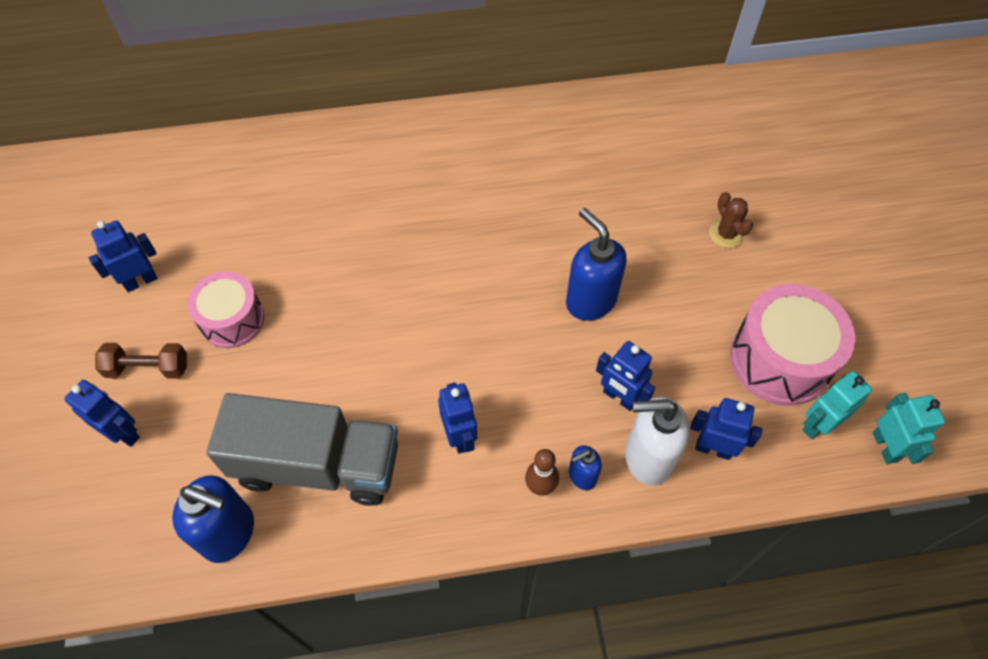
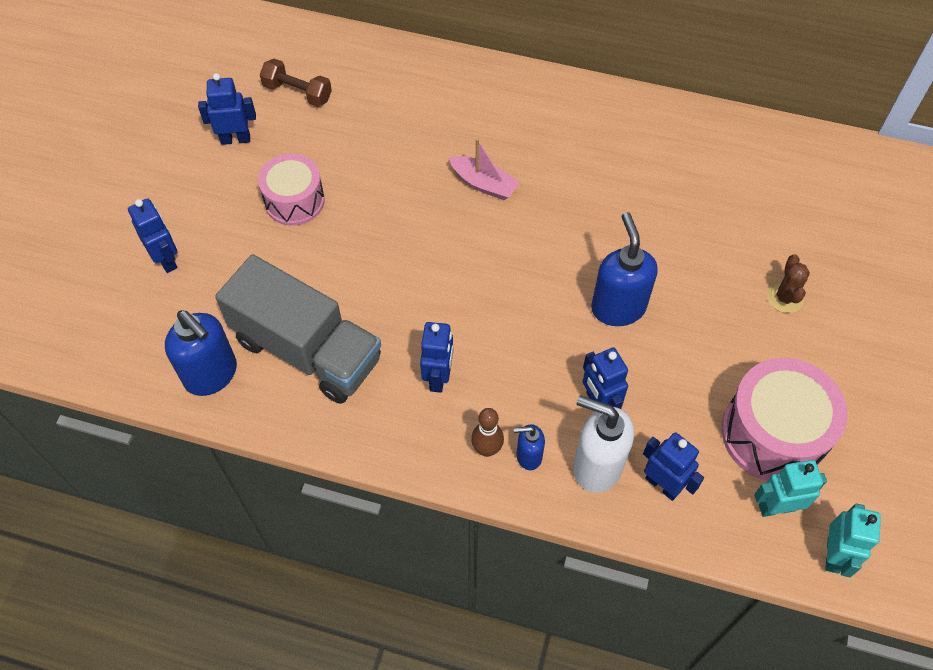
camera: 25 degrees right, 0 degrees up
brown dumbbell [95,343,187,379] -> brown dumbbell moved to [260,59,332,107]
none -> pink boat [449,138,520,200]

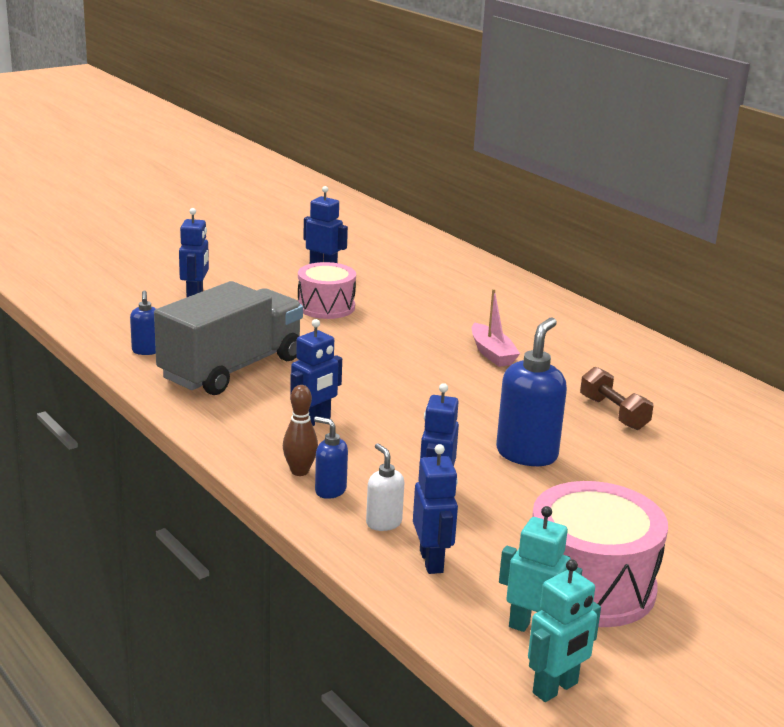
camera: 35 degrees right, 35 degrees down
blue soap dispenser [165,310,237,396] -> blue soap dispenser [130,291,156,355], size x0.53
grey truck [215,254,381,404] -> grey truck turned 120 degrees counterclockwise [154,281,303,395]
brown dumbbell [260,59,332,107] -> brown dumbbell moved to [580,367,653,430]
white soap dispenser [573,395,634,493] -> white soap dispenser [366,443,404,531], size x0.53
brown cactus [767,254,810,313] -> none

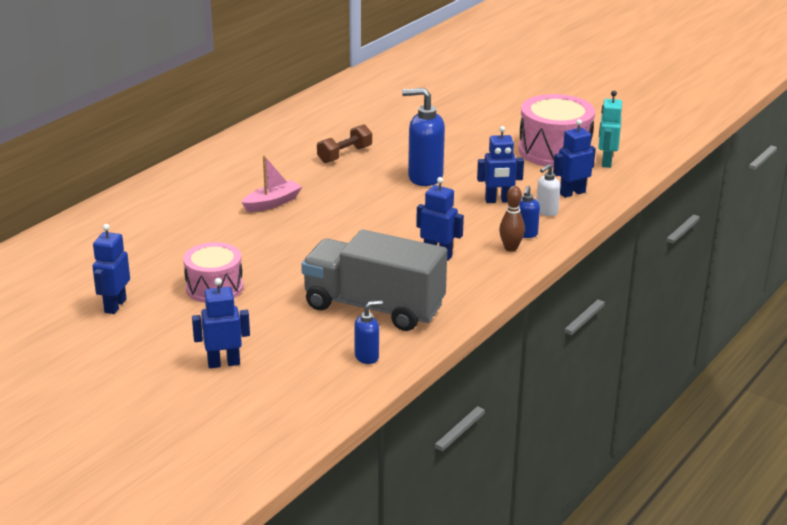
camera: 105 degrees left, 5 degrees up
turquoise robot [528,559,601,702] -> none

